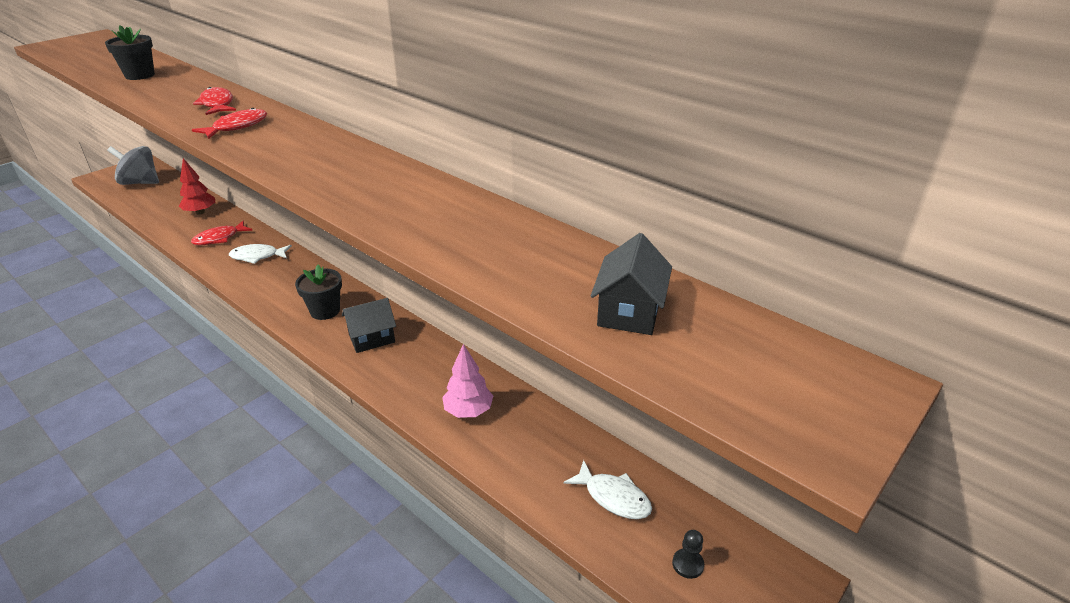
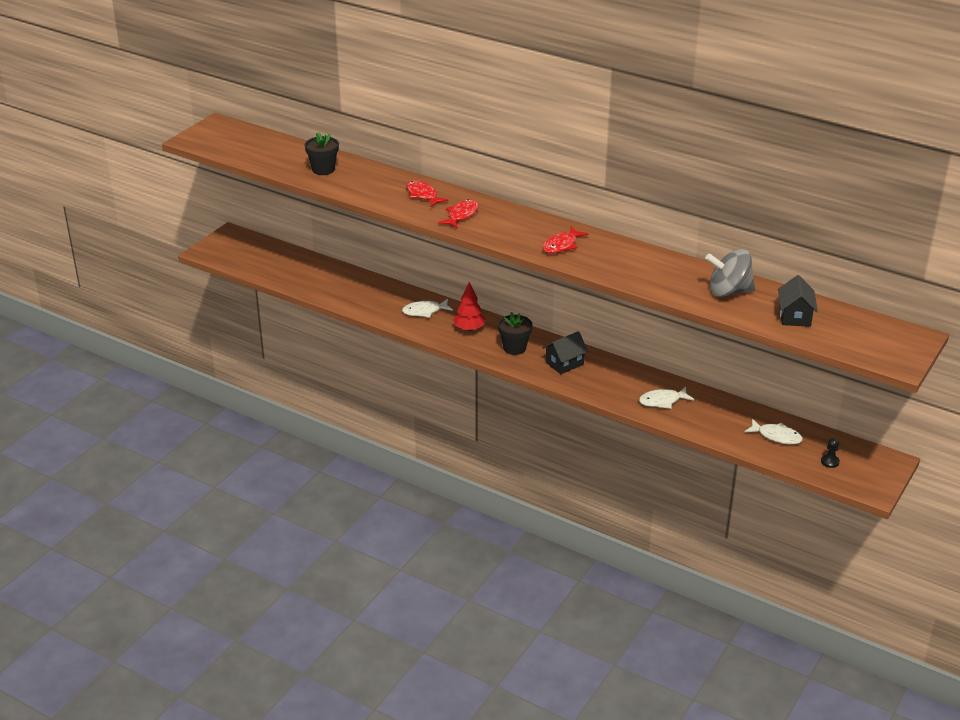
camera: 10 degrees left, 0 degrees up
grey spinning top [107,146,159,185] -> grey spinning top moved to [705,249,755,297]
red tree [179,158,215,215] -> red tree moved to [453,282,486,331]
red fish [191,221,253,245] -> red fish moved to [542,227,589,253]
pink tree [442,344,493,418] -> white fish [639,387,694,409]

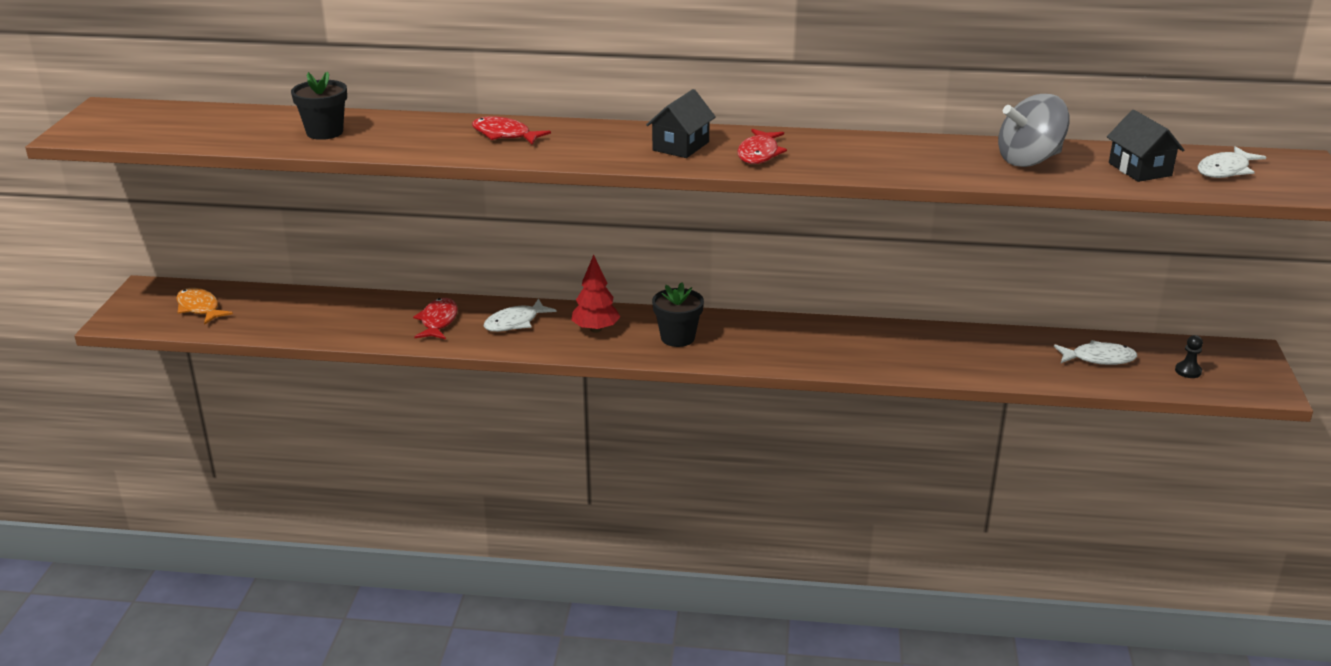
camera: 25 degrees left, 5 degrees down
red fish [438,199,479,229] -> red fish moved to [413,298,458,339]
black house [543,331,588,374] -> black house moved to [646,89,716,158]
white fish [639,387,694,409] -> white fish moved to [1198,146,1266,178]
none -> orange fish [176,288,233,325]

